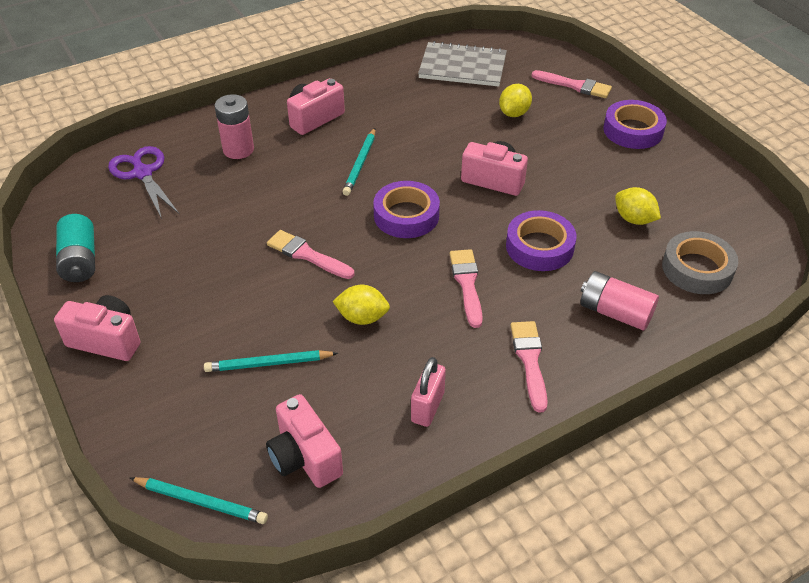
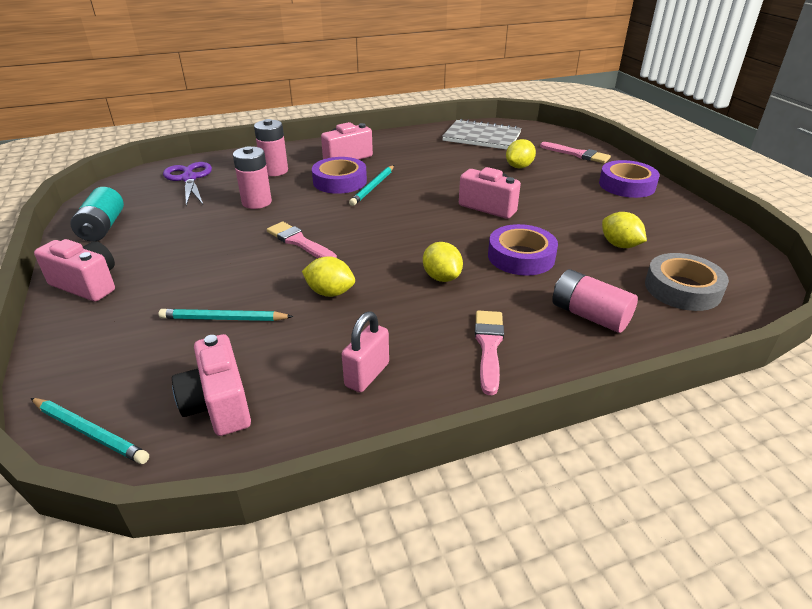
camera: 10 degrees right, 10 degrees down
purple tape [373,181,440,238] -> purple tape moved to [312,157,367,194]
pink brush [450,249,483,328] -> yellow lemon [423,242,463,282]
none -> pink battery [233,146,272,209]

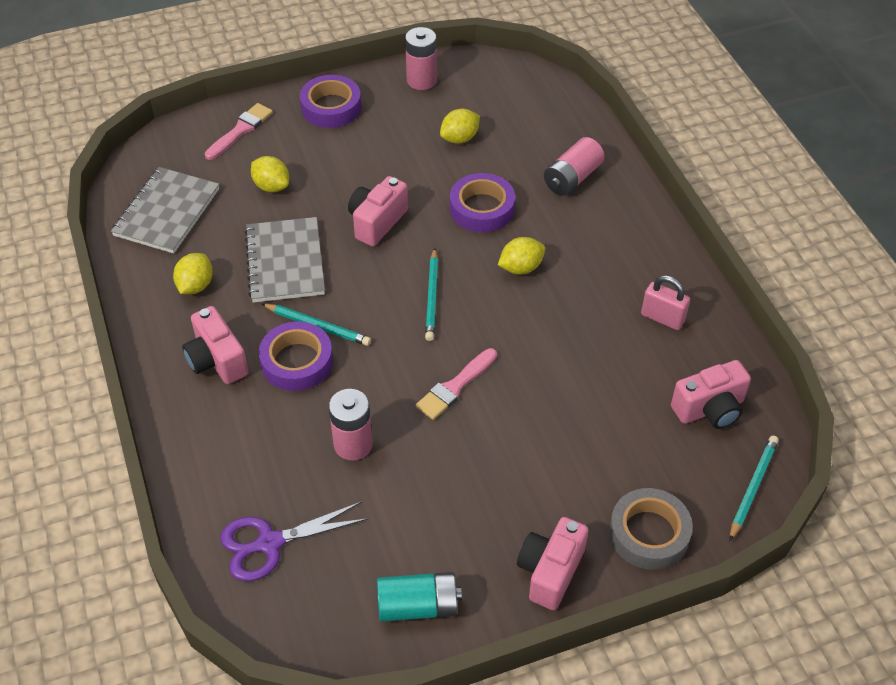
camera: 90 degrees left, 15 degrees up
turquoise pencil [159,309,294,321] -> turquoise pencil moved to [425,248,438,341]
pink battery [254,119,288,176] -> pink battery moved to [405,27,437,90]
yellow lemon [302,256,355,297] -> yellow lemon moved to [173,253,213,294]
pink brush [475,311,504,395] -> none
grey tape [645,253,729,311] -> grey tape moved to [609,488,693,570]
none -> grey notebook [244,217,325,303]

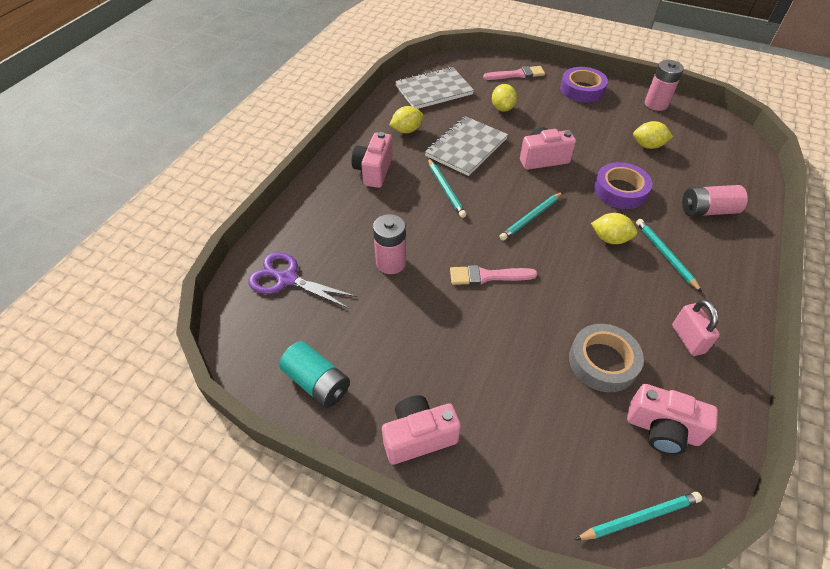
camera: 45 degrees right, 0 degrees up
purple tape [259,322,333,391] -> none
grey tape [609,488,693,570] -> grey tape moved to [569,324,644,392]
none -> turquoise pencil [636,219,702,292]

